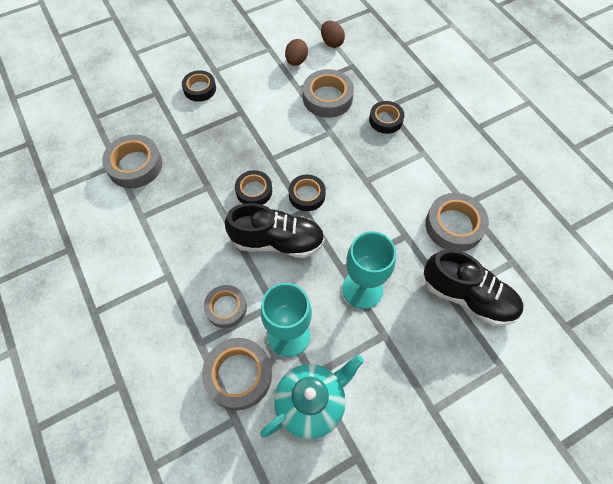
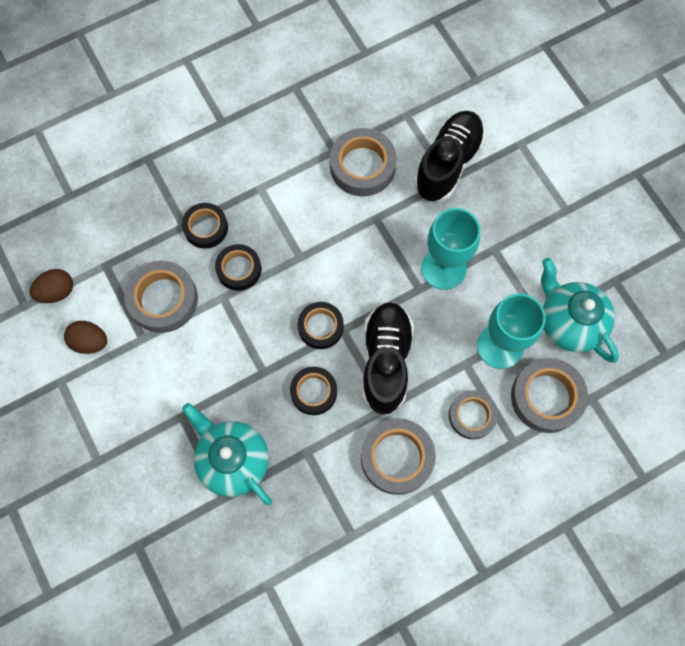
camera: 90 degrees left, 10 degrees up
grey tape [102,134,162,188] -> grey tape moved to [361,418,436,495]
black tape [182,70,216,102] -> black tape moved to [215,244,261,291]
none -> turquoise teapot [182,403,272,505]

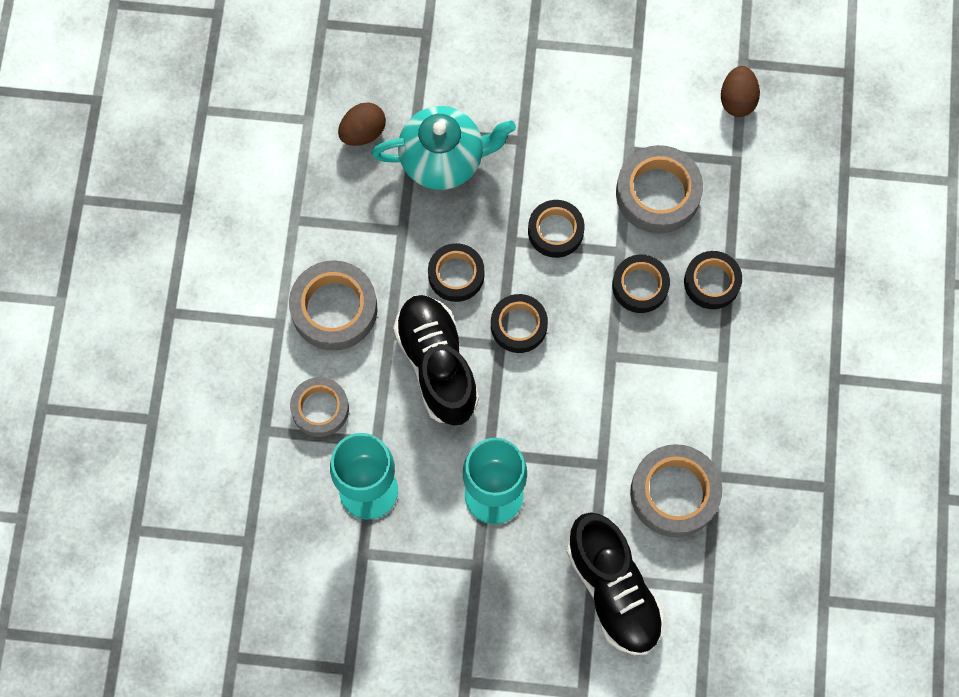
camera: 125 degrees right, 0 degrees up
brown egg [64,321,107,354] -> brown egg moved to [338,103,386,146]
black shoe [362,302,414,415] -> black shoe turned 150 degrees counterclockwise [393,295,479,426]
grey tape [511,358,588,433] -> none
turquoise teapot [541,258,619,363] -> none
none -> black tape [528,200,585,258]

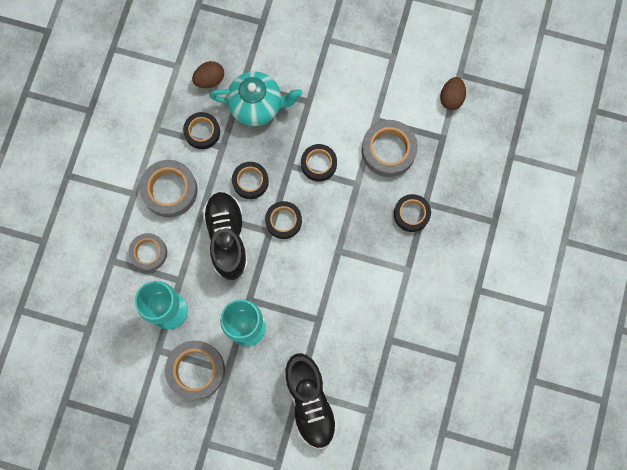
camera: 10 degrees right, 5 degrees up
black tape [612,255,670,313] -> black tape moved to [183,112,220,149]
grey tape [630,444,722,537] -> grey tape moved to [165,340,225,400]

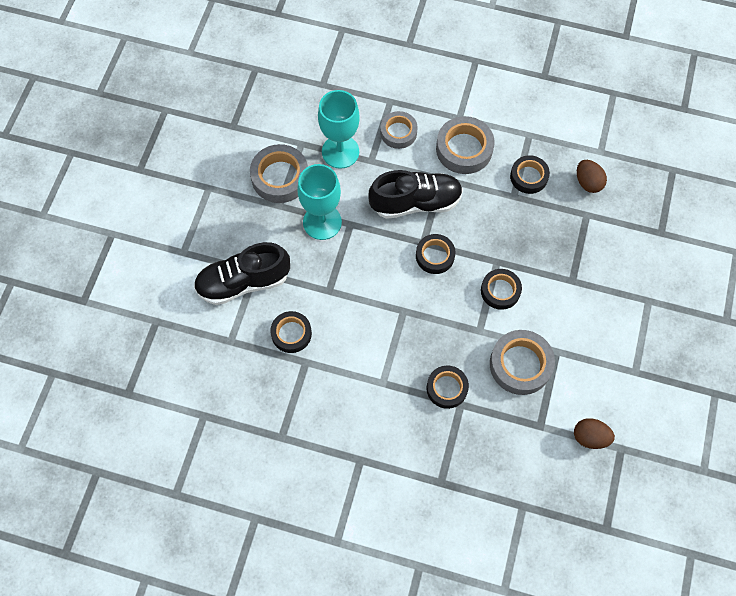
camera: 90 degrees right, 10 degrees down
turquoise teapot [209,71,302,126] -> none
black tape [232,162,269,199] -> black tape moved to [270,311,312,353]

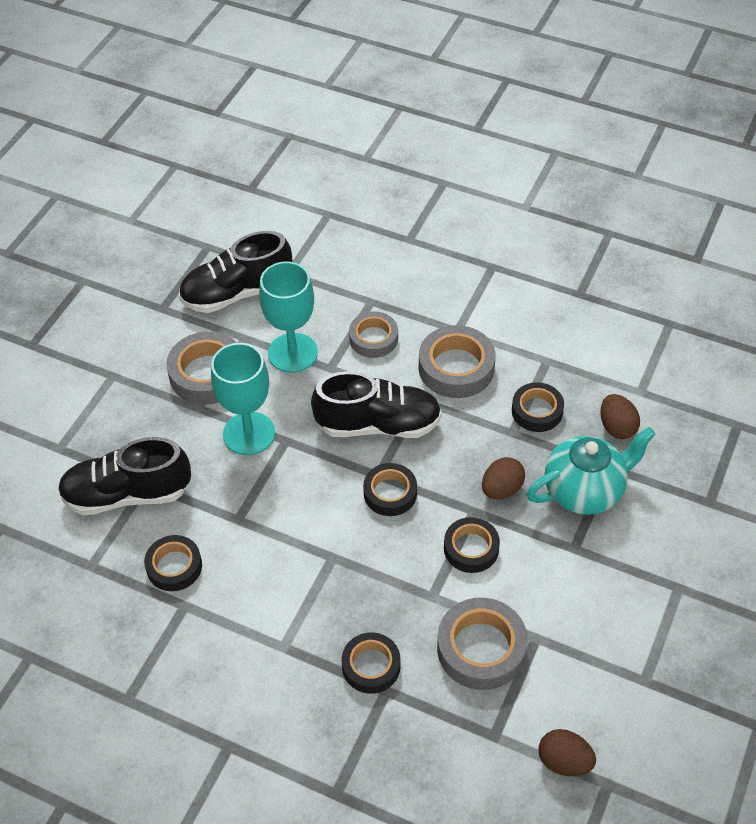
camera: 10 degrees right, 15 degrees down
none -> black shoe [179,231,292,313]
none -> brown egg [482,457,525,499]
none -> turquoise teapot [527,427,656,515]

